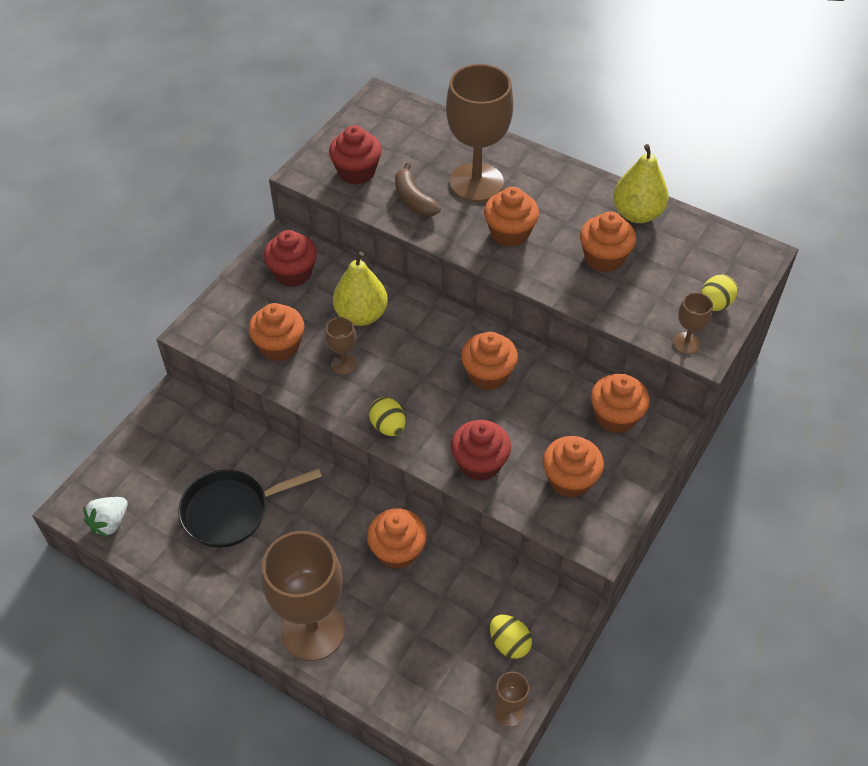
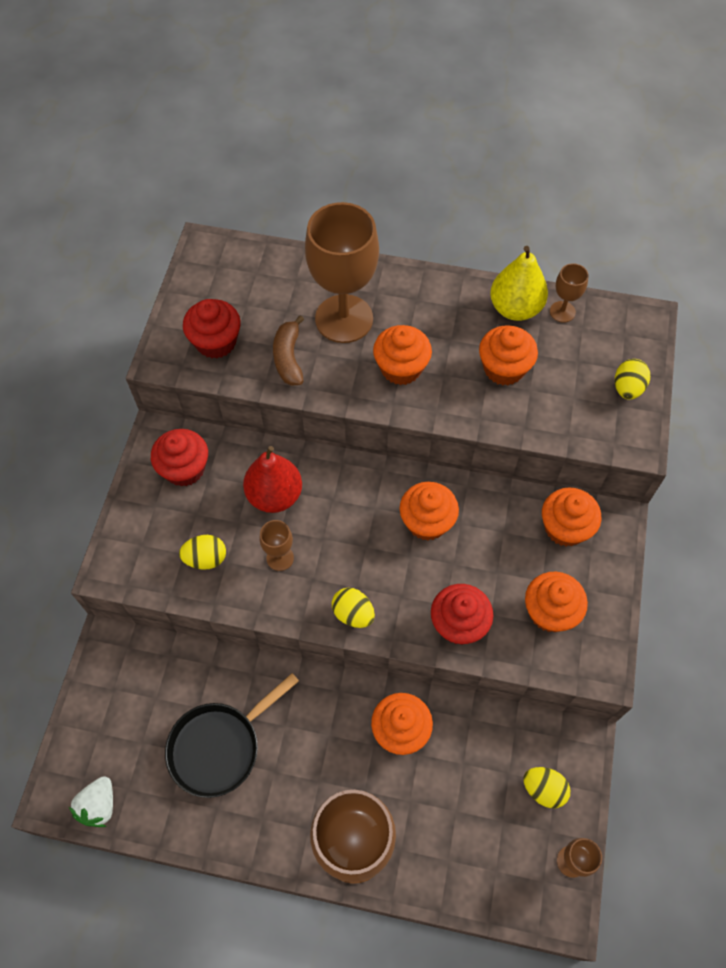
camera: 20 degrees left, 10 degrees up
orange cupcake [249,303,304,361] -> yellow egg [179,535,226,570]
yellow pear [333,251,388,326] -> red pear [243,446,302,513]
brown banana [395,163,441,216] -> brown banana turned 45 degrees clockwise [273,315,304,386]
brown goblet [673,292,713,354] -> brown goblet moved to [550,263,589,323]

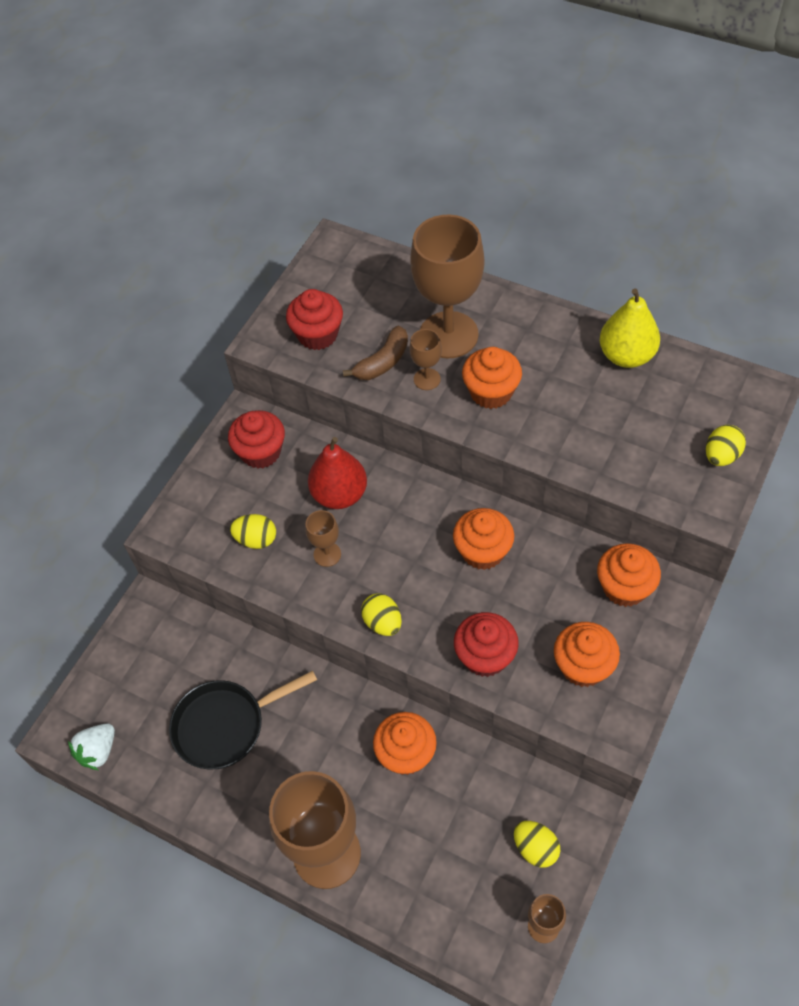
camera: 20 degrees right, 5 degrees down
brown banana [273,315,304,386] -> brown banana turned 150 degrees counterclockwise [343,326,408,380]
orange cupcake [479,325,538,385] -> none
brown goblet [550,263,589,323] -> brown goblet moved to [410,329,442,390]

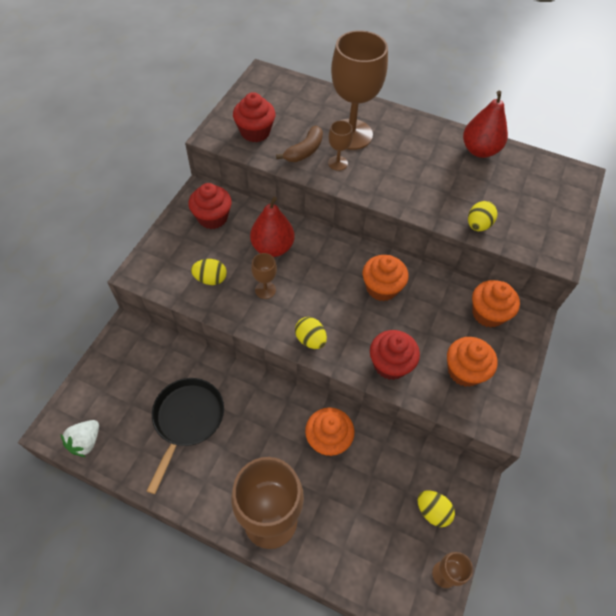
camera: 10 degrees left, 0 degrees up
black pan [169,671,317,769] -> black pan turned 135 degrees clockwise [147,378,224,494]
orange cupcake [462,347,522,409] -> none
yellow pear [600,289,660,368] -> red pear [463,91,508,158]
yellow egg [706,425,746,466] -> yellow egg moved to [468,201,498,231]

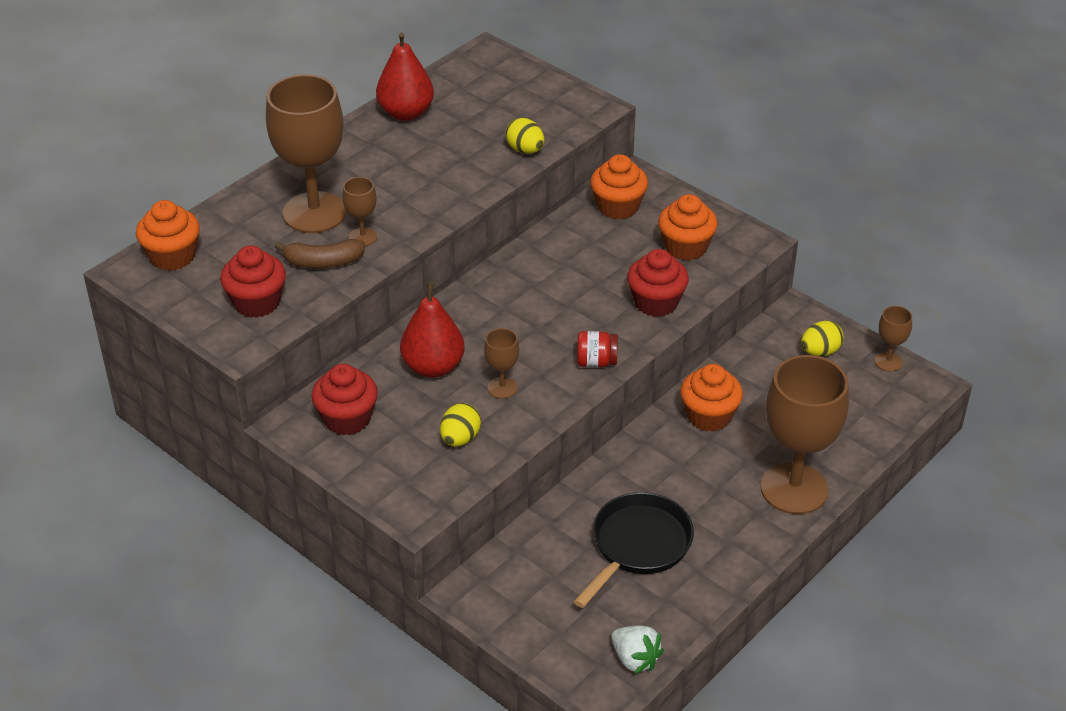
camera: 70 degrees left, 15 degrees down
black pan [147,378,224,494] -> black pan turned 90 degrees clockwise [573,492,694,608]
brown banana [276,126,323,162] -> brown banana turned 120 degrees clockwise [275,239,365,268]
yellow egg [295,317,327,349] -> red jar [577,331,618,367]
orange cupcake [363,255,408,301] -> orange cupcake moved to [136,200,200,271]

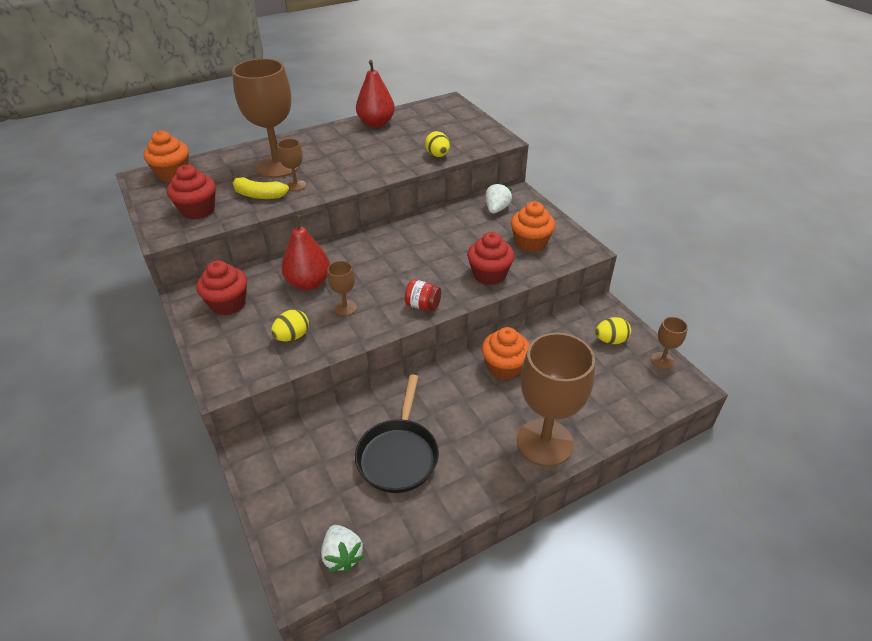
camera: 20 degrees right, 0 degrees up
brown banana [275,239,365,268] -> yellow banana [232,176,289,199]
black pan [573,492,694,608] -> black pan turned 135 degrees clockwise [355,374,439,493]
orange cupcake [590,154,648,220] -> white strawberry [485,182,512,213]

